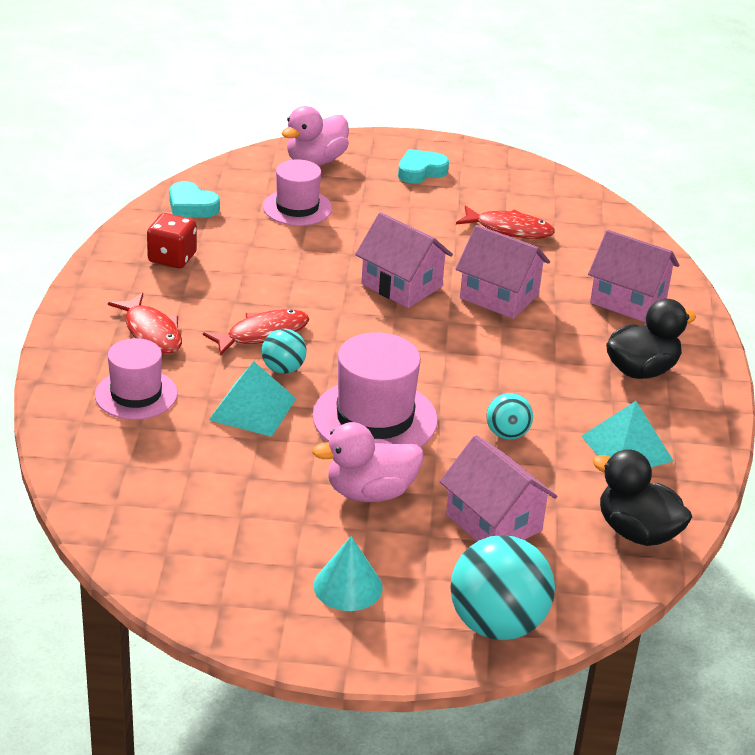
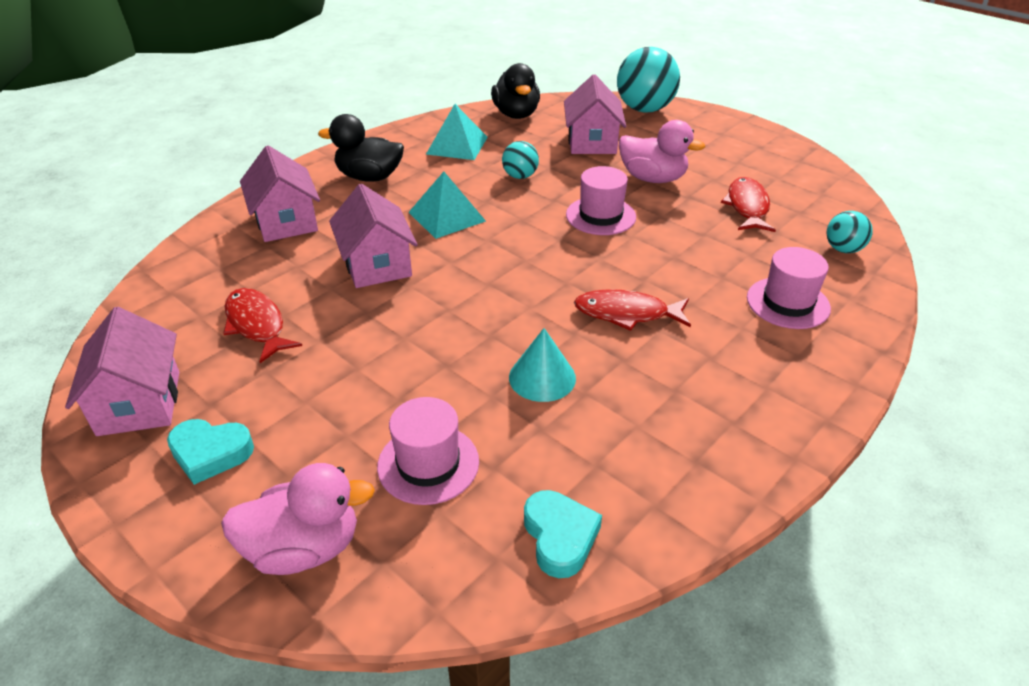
camera: 140 degrees left, 5 degrees up
red fish [108,293,182,354] -> red fish moved to [721,177,776,232]
red dice [147,213,197,268] -> none
turquoise pyramid [209,361,296,437] -> turquoise pyramid moved to [409,172,486,239]
turquoise ball [262,329,306,374] -> turquoise ball moved to [827,211,873,253]
pink hat [312,332,438,448] -> pink hat [566,166,636,235], size x0.66
turquoise cone [313,536,383,611] -> turquoise cone moved to [509,328,576,402]
pink house [355,212,453,308] -> pink house moved to [65,307,179,436]

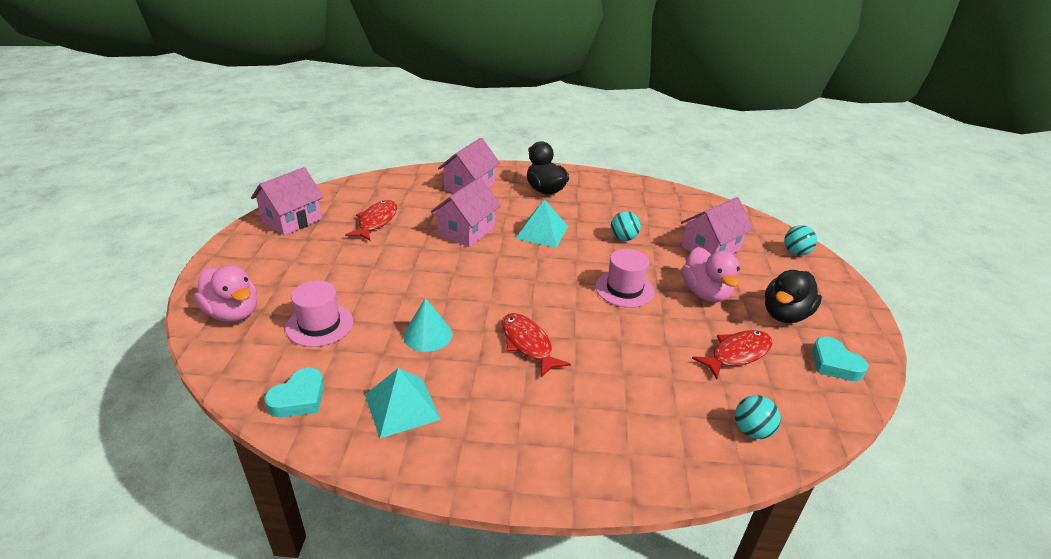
camera: 50 degrees right, 5 degrees down
turquoise heart [167,419,254,485] -> turquoise heart moved to [812,336,868,381]
turquoise pyramid [426,104,488,160] -> turquoise pyramid moved to [365,368,441,438]
black duck [491,63,540,119] -> black duck moved to [765,270,822,323]
turquoise ball [617,47,680,113] -> turquoise ball [784,225,817,255], size x0.52
pink hat [747,247,831,329] -> none

